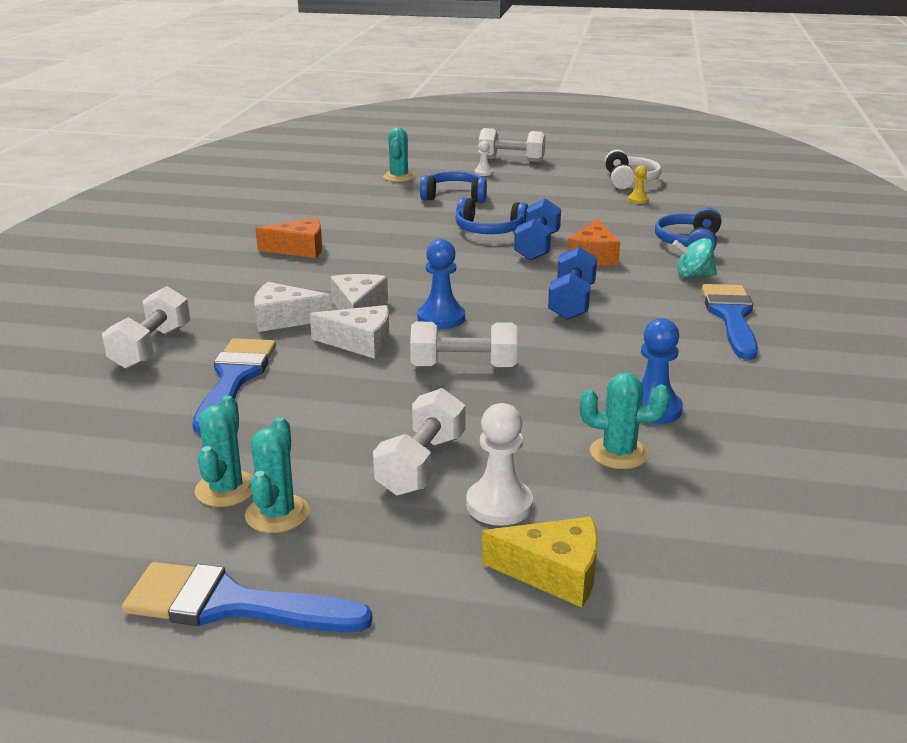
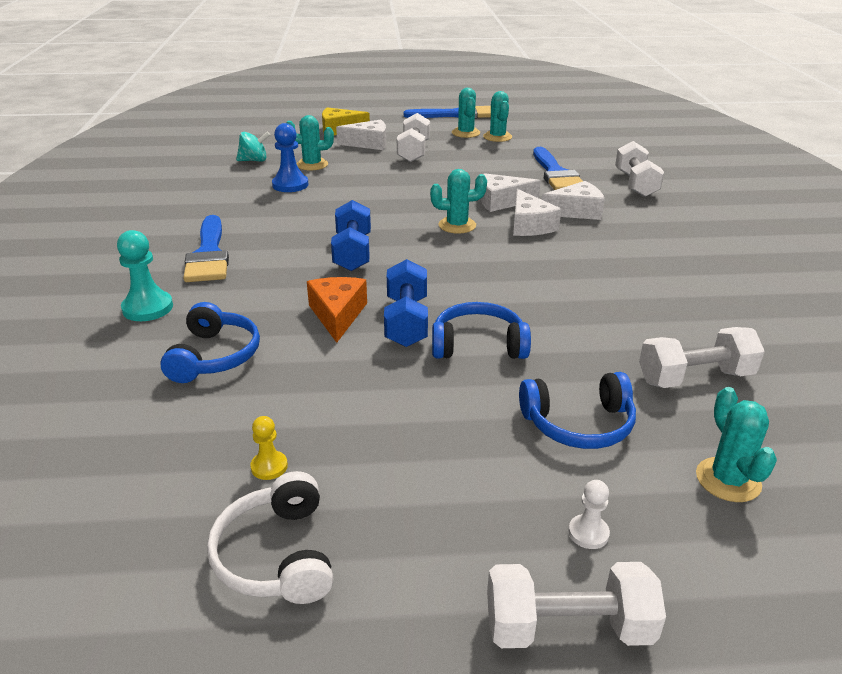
camera: 165 degrees right, 5 degrees up
orange cheese [255,218,322,258] -> none
white dumbbell [410,322,517,368] -> white dumbbell moved to [639,327,765,388]
blue pawn [417,239,465,329] -> turquoise cactus [430,169,487,234]
white pawn [466,403,533,526] -> white cheese [336,120,386,150]
turquoise spinning top [673,238,717,278] -> turquoise spinning top moved to [236,132,270,162]
none -> turquoise pawn [117,230,173,321]

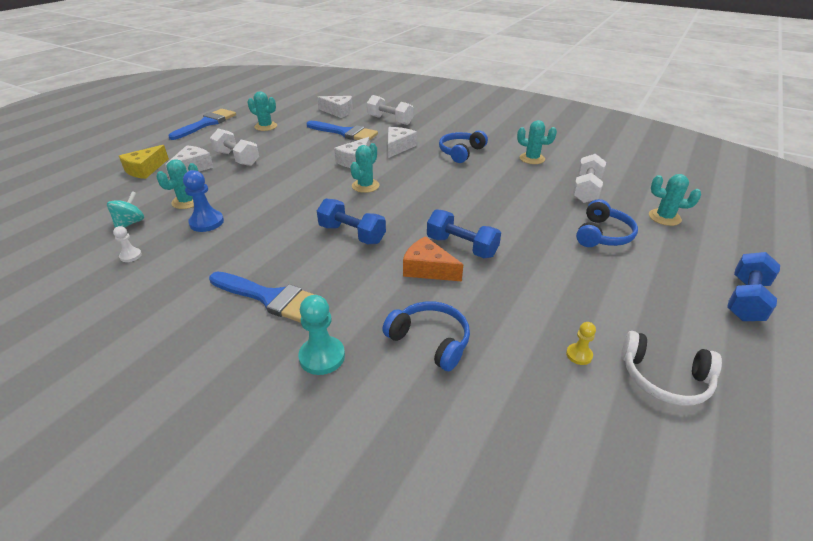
camera: 55 degrees left, 5 degrees up
blue headphones [432,302,531,359] -> blue headphones moved to [439,130,488,163]
turquoise cactus [452,88,480,138] -> turquoise cactus moved to [517,120,557,164]
white dumbbell [487,562,666,648] -> blue dumbbell [727,252,780,321]
white cheese [513,189,561,236] -> white cheese moved to [317,96,353,118]
white pawn [569,480,610,549] -> white pawn moved to [113,226,142,262]

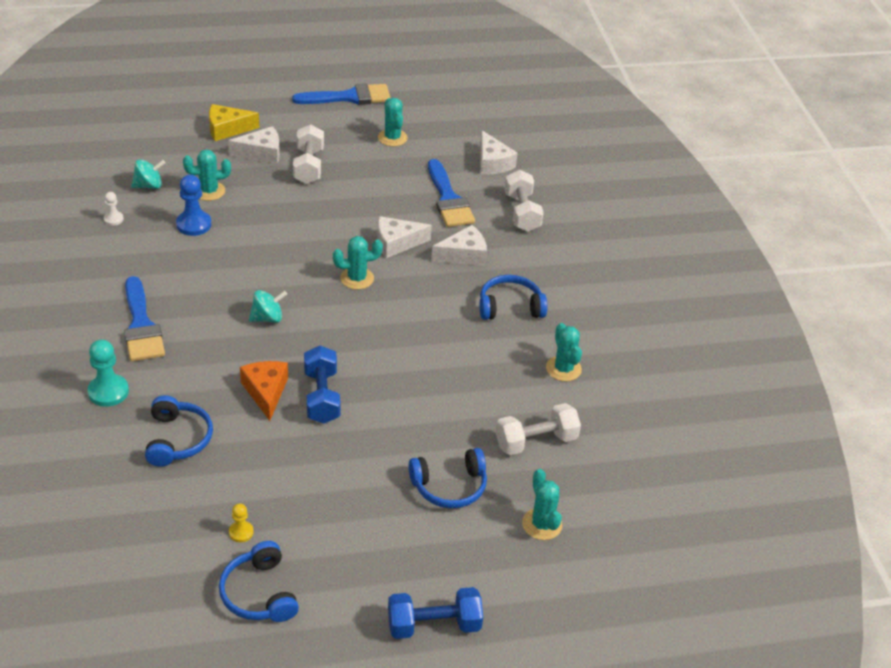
camera: 45 degrees right, 5 degrees up
blue dumbbell [317,199,386,244] -> turquoise spinning top [249,290,287,323]
white headphones [621,331,722,406] -> blue headphones [219,541,299,622]

